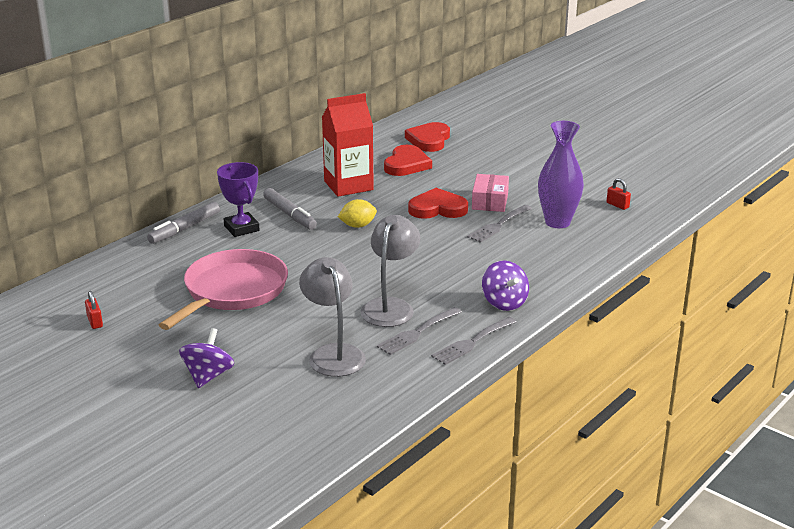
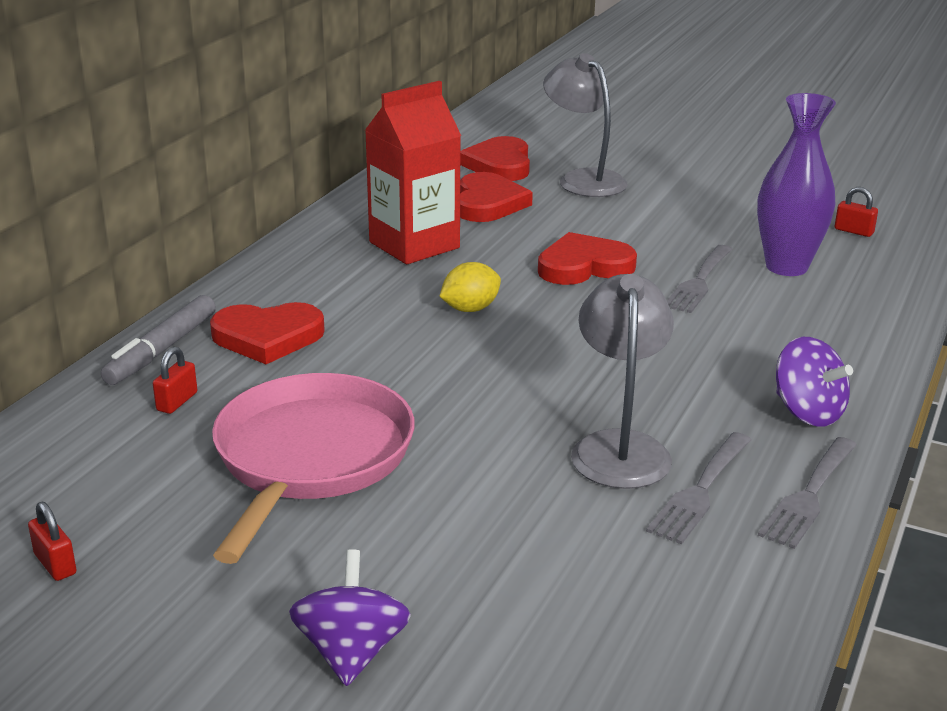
camera: 15 degrees left, 0 degrees up
purple trophy [217,162,260,237] -> red heart [210,302,325,364]
grey marker [263,188,317,230] -> none
grey lamp [299,257,366,377] -> grey lamp moved to [543,53,628,197]
pink box [472,174,509,212] -> none
none -> red padlock [153,347,197,414]

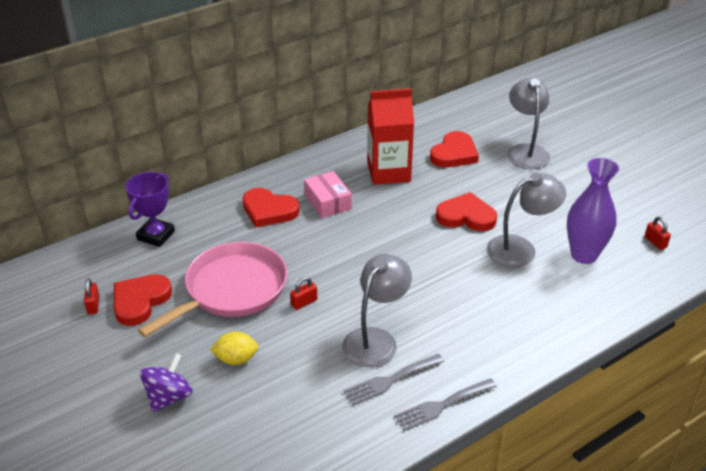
camera: 30 degrees right, 10 degrees up
grey marker [101,295,216,385] -> none
red padlock [153,347,197,414] -> red padlock moved to [290,277,317,310]
yellow lemon [439,262,501,312] -> yellow lemon moved to [210,331,259,365]
red heart [460,136,530,181] -> red heart moved to [114,274,172,326]
grey fork [667,245,733,313] -> grey lamp [487,173,566,267]
purple spinning top [776,337,853,427] -> none
none -> purple trophy [125,172,175,247]
none -> pink box [304,171,352,218]

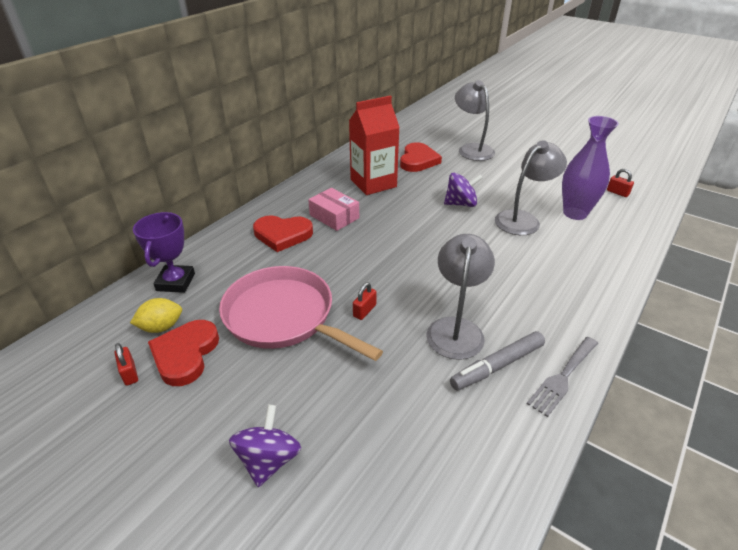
camera: 20 degrees left, 0 degrees up
pink pan [138,242,287,337] -> pink pan turned 75 degrees counterclockwise [219,266,383,361]
yellow lemon [210,331,259,365] -> yellow lemon moved to [130,298,182,333]
grey fork [344,354,444,406] -> grey marker [450,331,545,391]
red heart [436,192,497,231] -> purple spinning top [444,173,483,207]

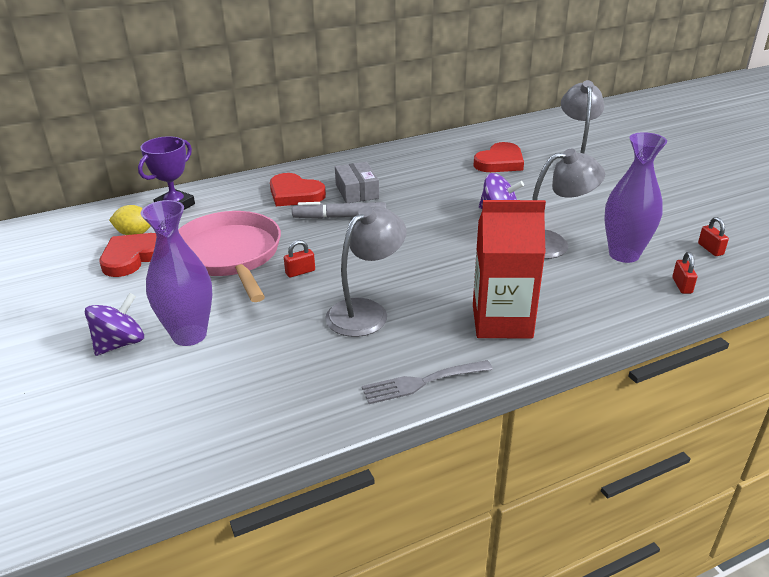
camera: 30 degrees right, 5 degrees down
red padlock [115,343,138,386] -> red padlock moved to [672,252,697,294]
pink box [308,188,359,231] -> grey box [335,162,379,203]
red carton [349,96,400,195] -> red carton moved to [473,200,546,339]
grey marker [450,331,545,391] -> grey marker moved to [292,202,386,219]
none -> purple vase [141,200,213,346]

